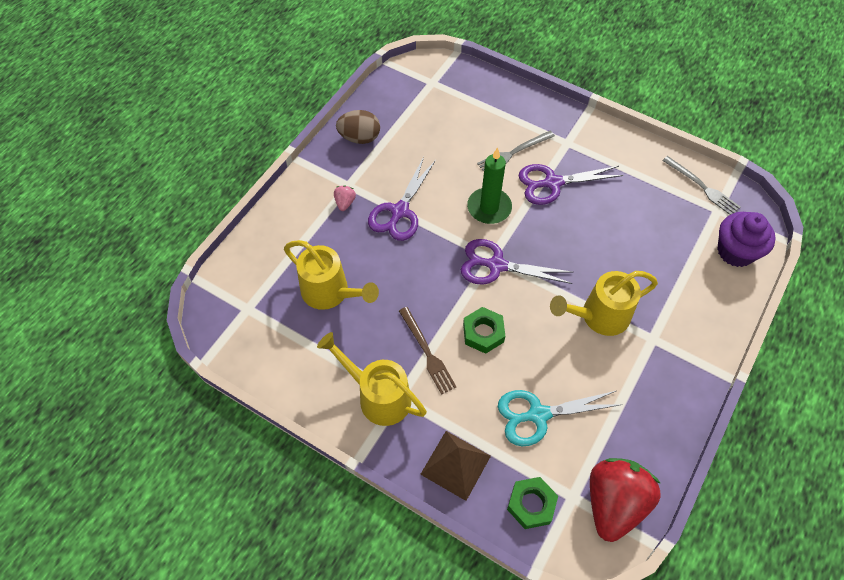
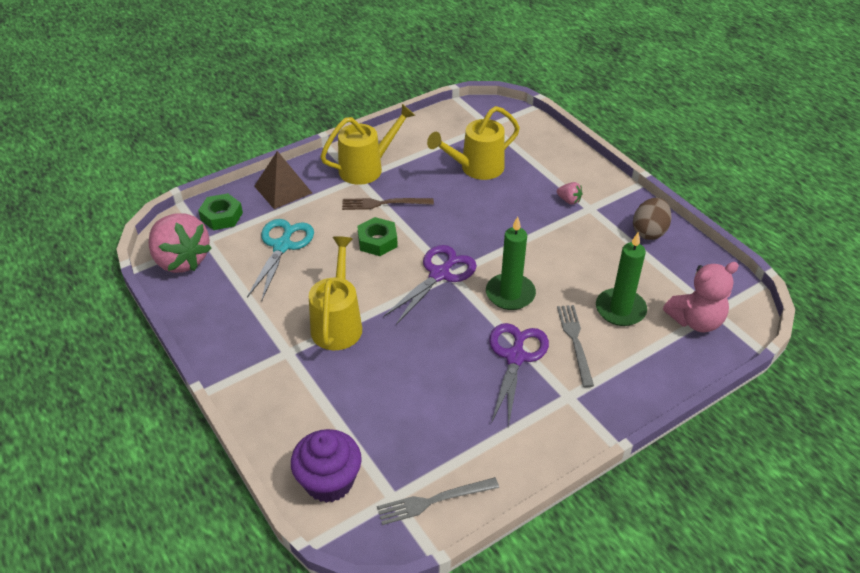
camera: 115 degrees right, 15 degrees down
purple scissors [368,157,436,241] -> none
red strawberry [590,458,661,542] -> pink strawberry [149,213,211,273]
none -> green candle [596,232,647,326]
none -> pink teddy bear [663,262,739,332]

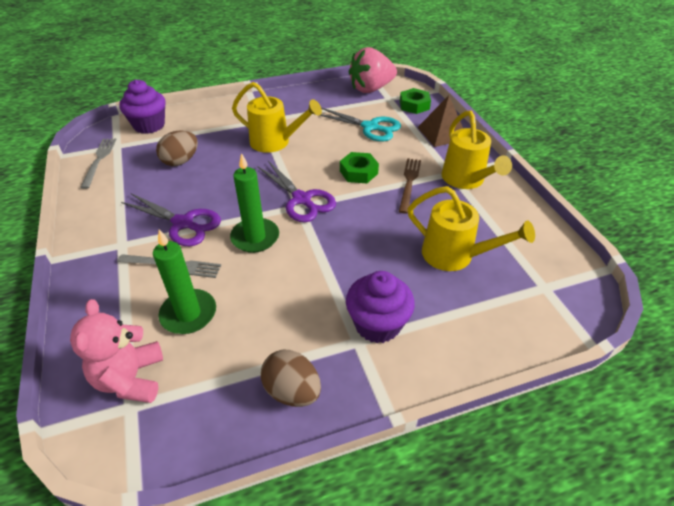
camera: 105 degrees right, 0 degrees up
yellow watering can [427,106,520,180] -> yellow watering can turned 135 degrees clockwise [408,186,535,271]
pink strawberry [557,182,582,205] -> purple cupcake [346,271,415,343]
none -> brown egg [156,130,198,166]

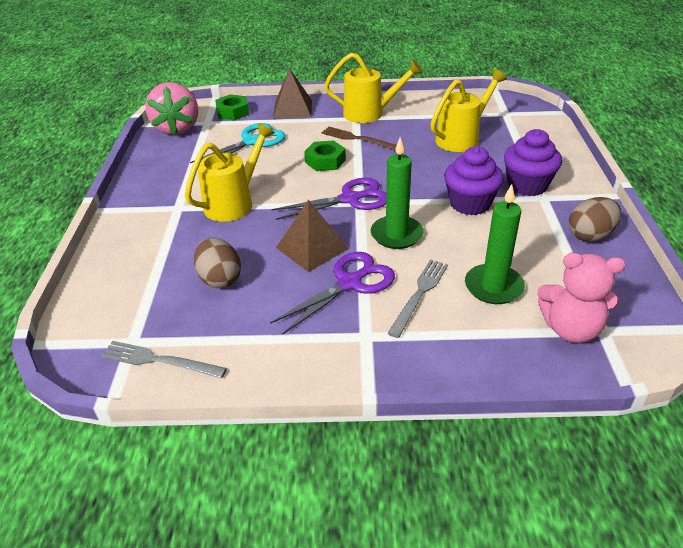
camera: 70 degrees left, 5 degrees down
purple cupcake [119,79,166,134] -> purple cupcake moved to [444,146,504,215]
none -> brown pyramid [276,200,349,272]

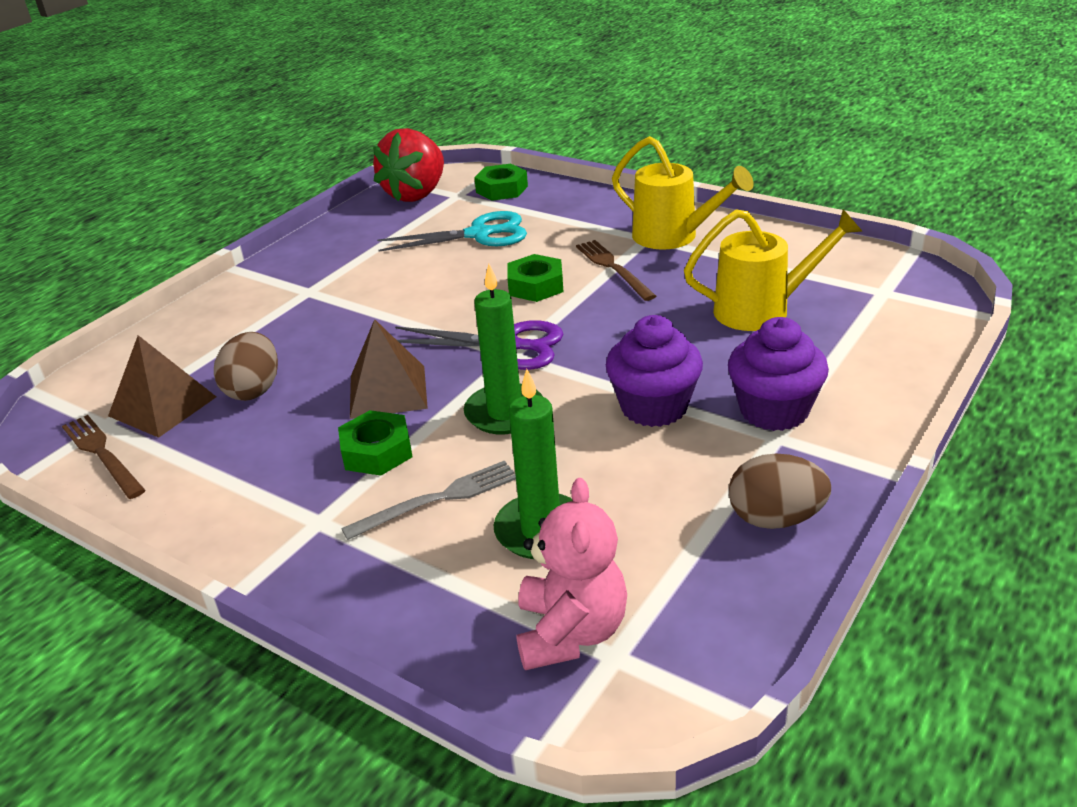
camera: 35 degrees right, 5 degrees down
grey fork [101,341,227,378] -> brown fork [62,415,145,499]
pink strawberry [145,82,198,135] -> red strawberry [373,128,444,202]
yellow watering can [185,123,275,222] -> none
purple scissors [270,252,395,335] -> green nut [338,410,413,476]
brown pyramid [273,68,312,119] -> brown pyramid moved to [108,335,216,438]
pink teddy bear [537,253,626,343] -> pink teddy bear turned 135 degrees counterclockwise [517,478,627,670]

